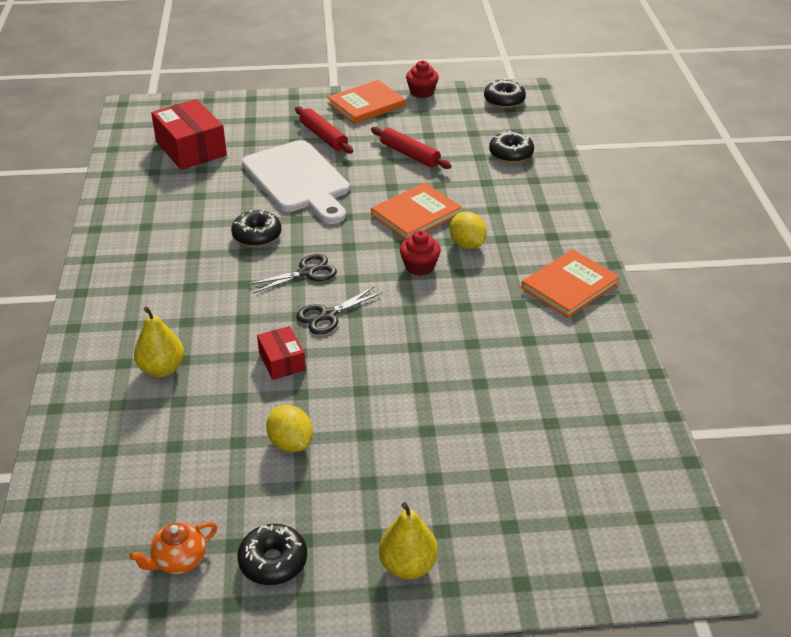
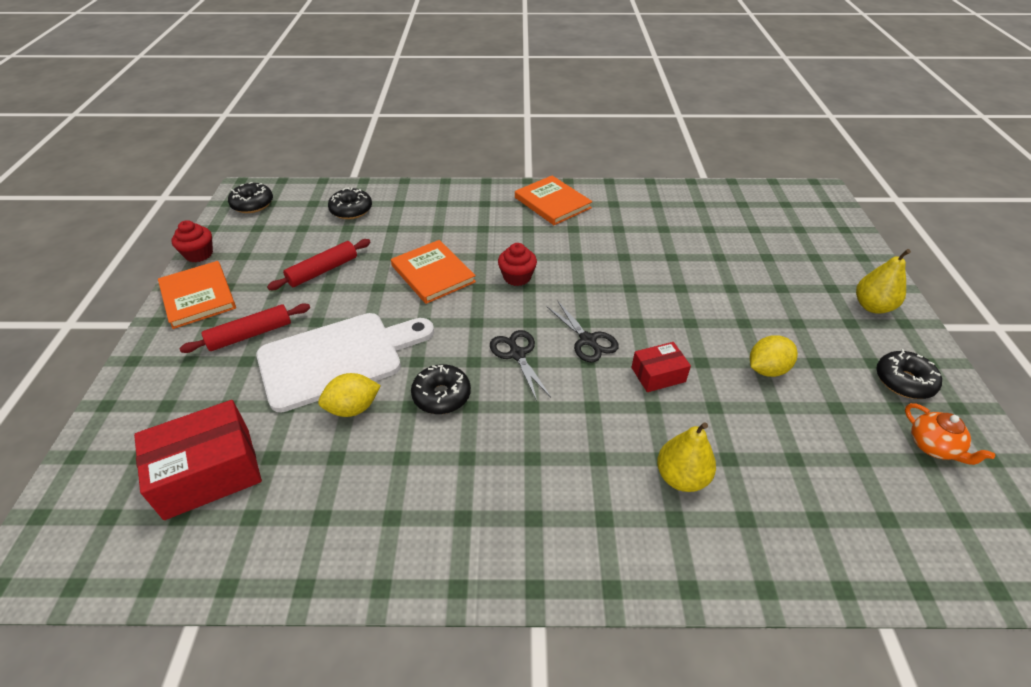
camera: 85 degrees left, 5 degrees up
yellow lemon [449,211,487,249] -> yellow lemon moved to [318,373,381,417]

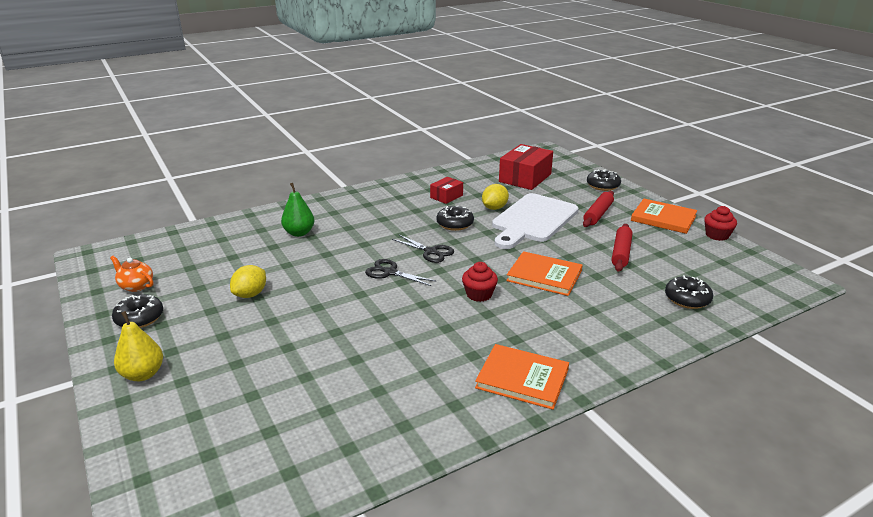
camera: 150 degrees right, 15 degrees down
black donut [228,182,273,213] -> black donut moved to [587,169,621,191]
red box [632,342,691,392] -> red box moved to [430,177,463,204]
yellow pear [657,422,716,492] -> green pear [281,183,315,237]

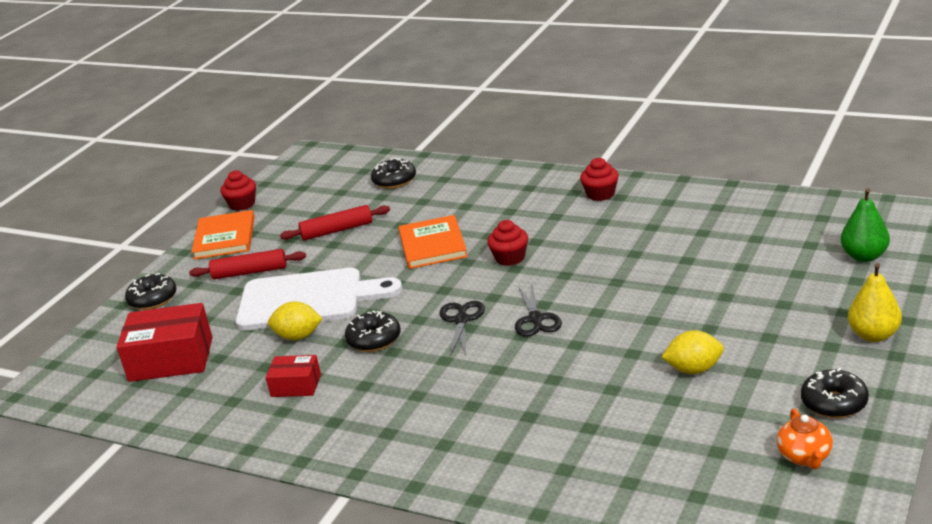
camera: 120 degrees left, 0 degrees up
green pear [281,183,315,237] -> green pear moved to [841,188,890,262]
orange book [475,344,569,410] -> red cupcake [580,158,619,201]

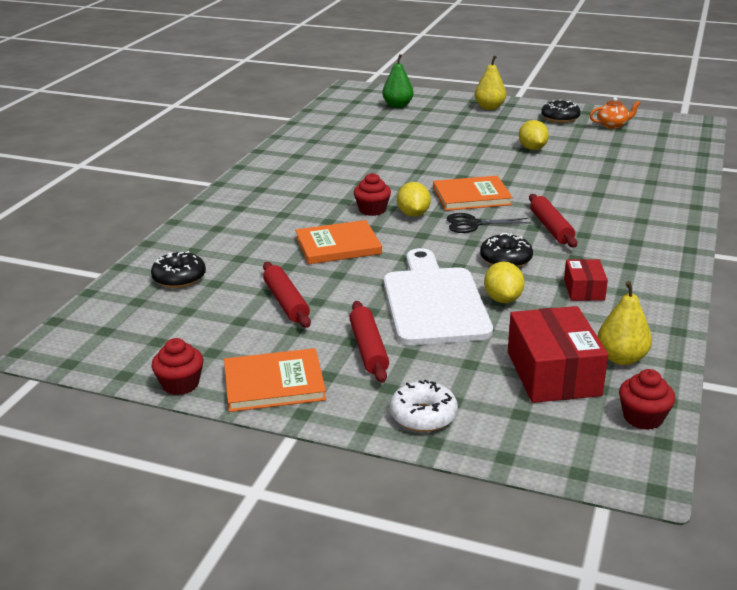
camera: 100 degrees left, 0 degrees up
black donut [125,273,177,310] -> white donut [390,380,458,432]
black scissors [515,283,562,337] -> orange book [433,176,513,211]
red cupcake [580,158,619,201] -> red cupcake moved to [619,369,675,430]
none -> yellow lemon [397,182,431,217]
none -> red rolling pin [529,194,577,247]
none -> yellow pear [597,281,652,365]

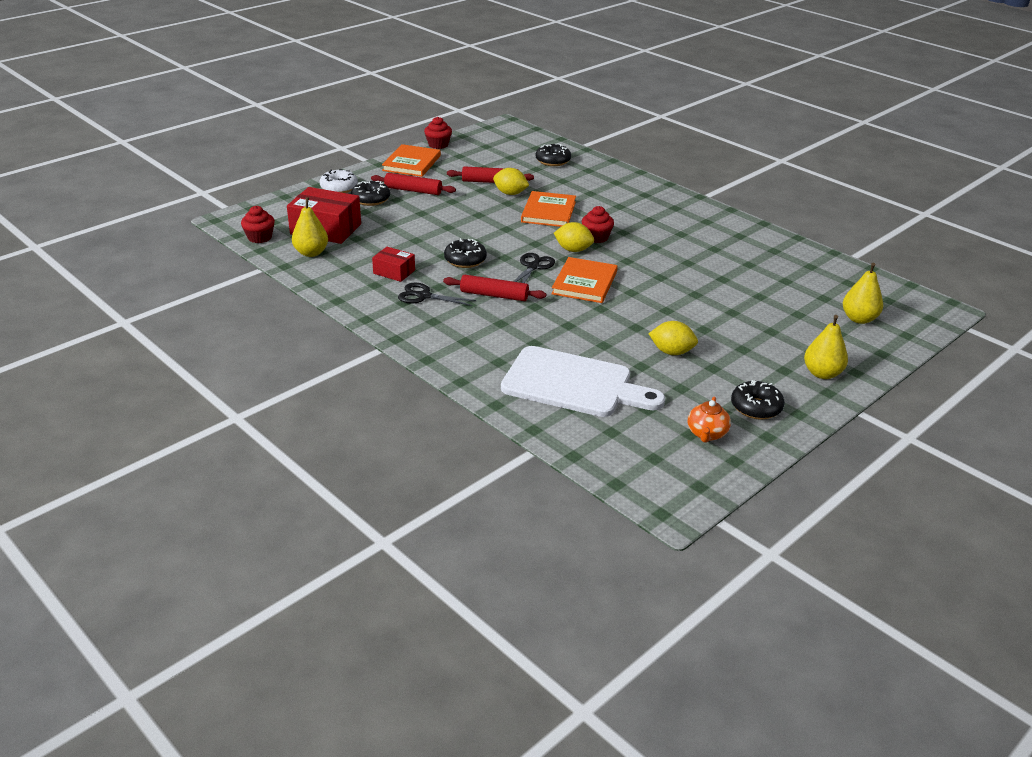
camera: 115 degrees right, 5 degrees up
green pear [382,54,414,108] -> yellow pear [843,263,883,324]
white cutting board [384,248,493,345] -> white cutting board moved to [501,346,665,417]
yellow lemon [484,262,525,303] -> yellow lemon moved to [493,168,529,195]
none -> black donut [351,181,390,206]
none -> black scissors [398,283,476,306]

